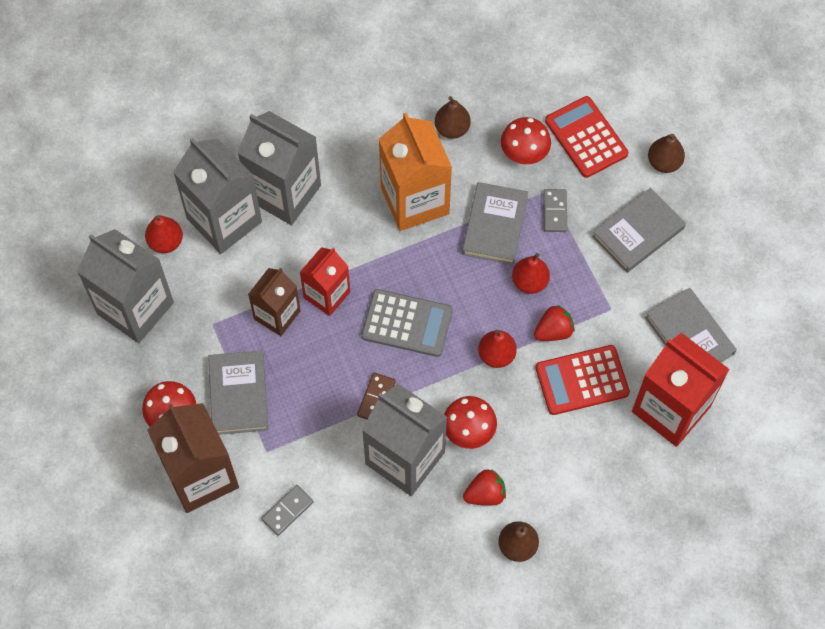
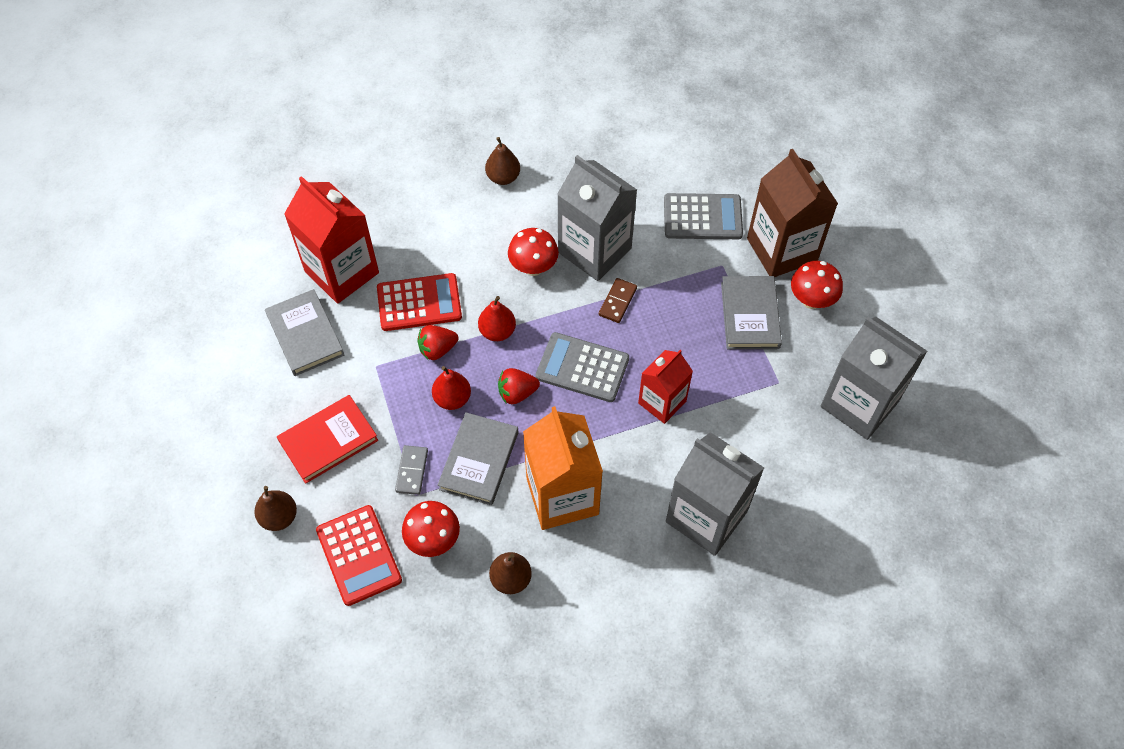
camera: 175 degrees left, 5 degrees down
red pear [145,215,183,253] -> none
grey carton [173,138,262,254] -> none
brown carton [248,268,301,336] -> none
grey domino [261,485,314,536] -> grey calculator [664,193,743,239]
red strawberry [463,469,506,506] -> red strawberry moved to [498,368,540,404]
grey book [592,188,686,273] -> red book [277,395,378,484]

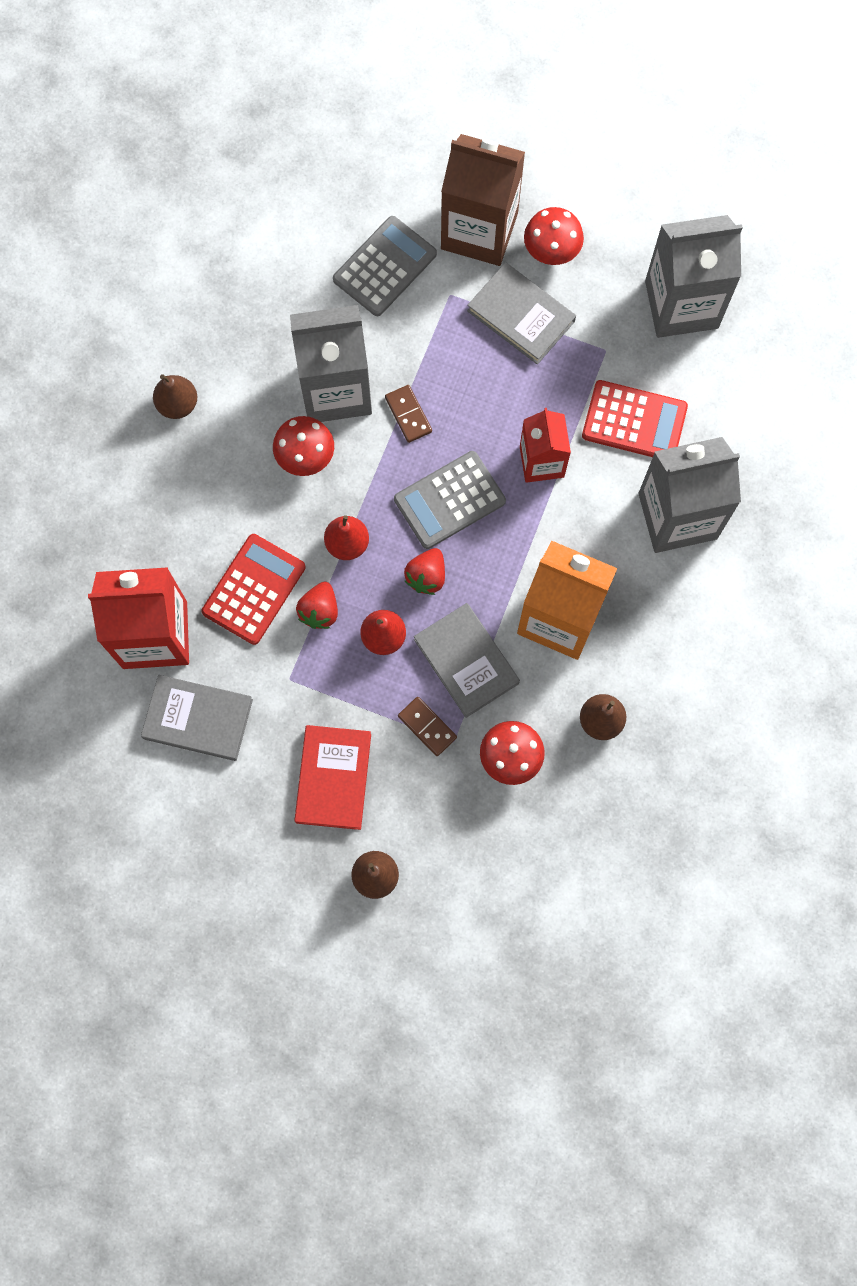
camera: 50 degrees left, 15 degrees up
red calculator [316,505,402,606] -> red calculator moved to [582,380,688,457]
grey domino [395,445,428,495] -> brown domino [398,697,457,756]

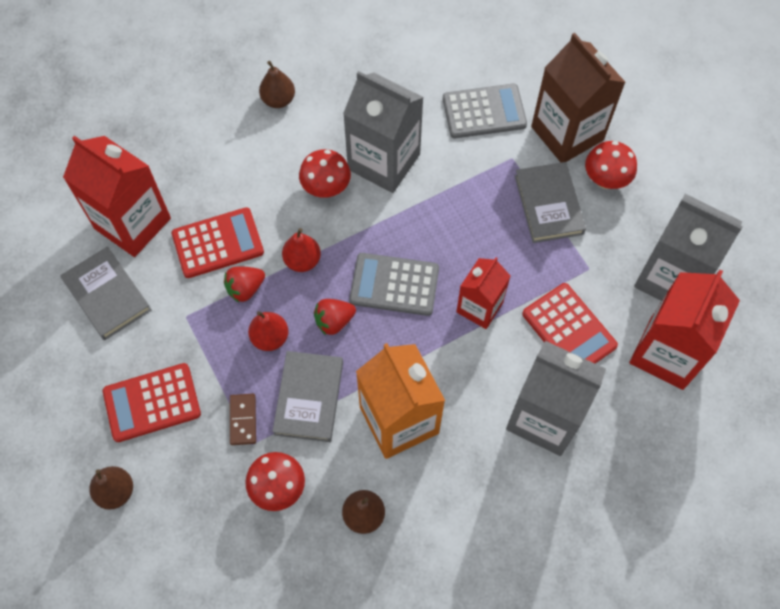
camera: 40 degrees right, 10 degrees down
red book [295,725,371,830] -> red calculator [103,363,201,442]
brown domino [385,385,432,443] -> none
none -> red carton [629,270,740,390]

